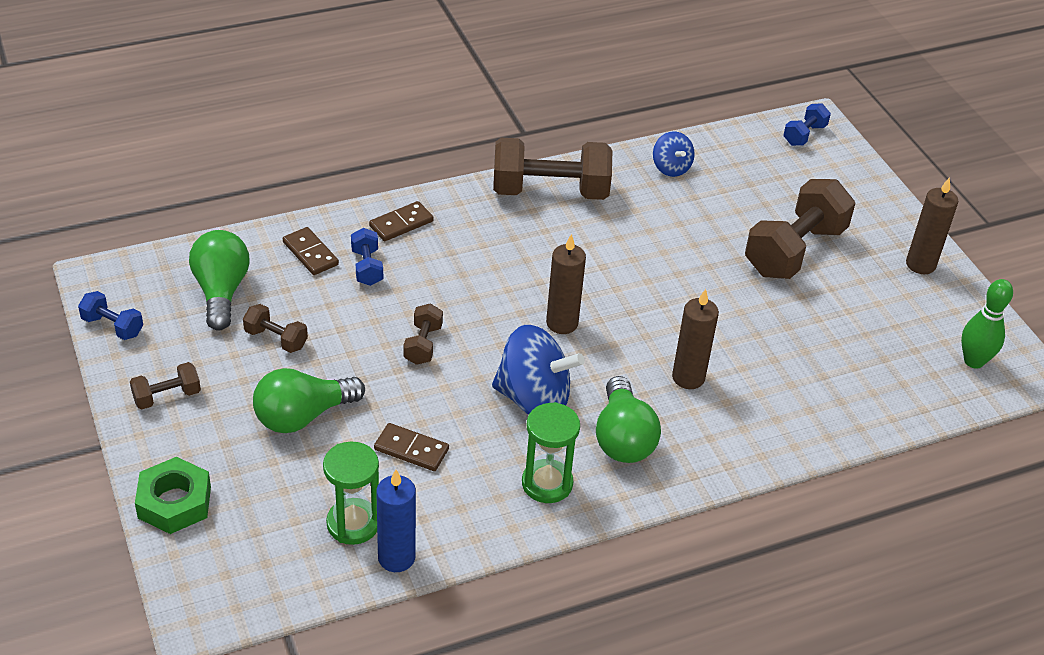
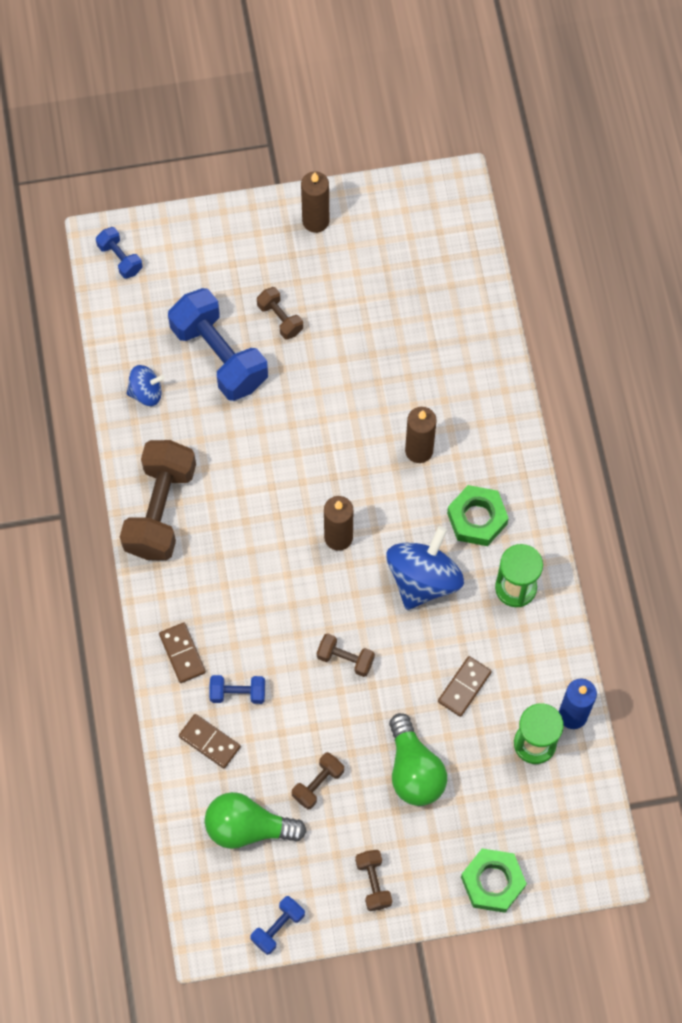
camera: 75 degrees left, 25 degrees up
brown domino [283,227,339,275] -> brown domino turned 60 degrees clockwise [179,714,241,768]
green light bulb [596,376,661,463] -> green nut [447,485,509,546]
brown dumbbell [745,179,856,279] -> brown dumbbell [257,287,303,340], size x0.47
green bowling pin [961,279,1013,369] -> none
none -> blue dumbbell [168,288,268,401]

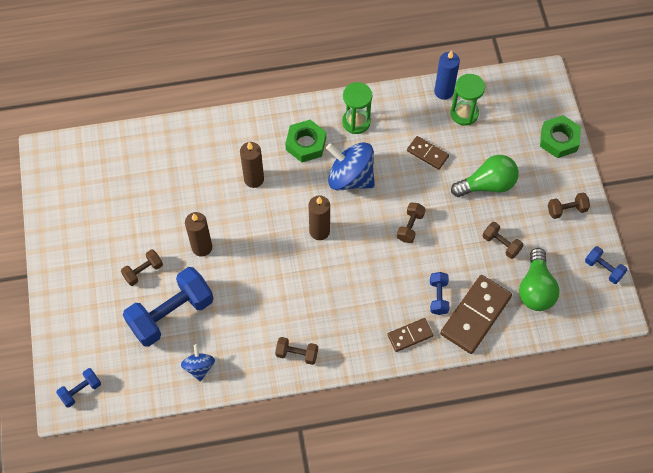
camera: 90 degrees left, 5 degrees down
brown dumbbell [120,440,196,560] -> brown dumbbell [275,337,318,365], size x0.47
brown domino [179,714,241,768] -> brown domino [440,275,512,354], size x1.84
brown candle [301,171,329,233] -> brown candle moved to [185,212,212,257]

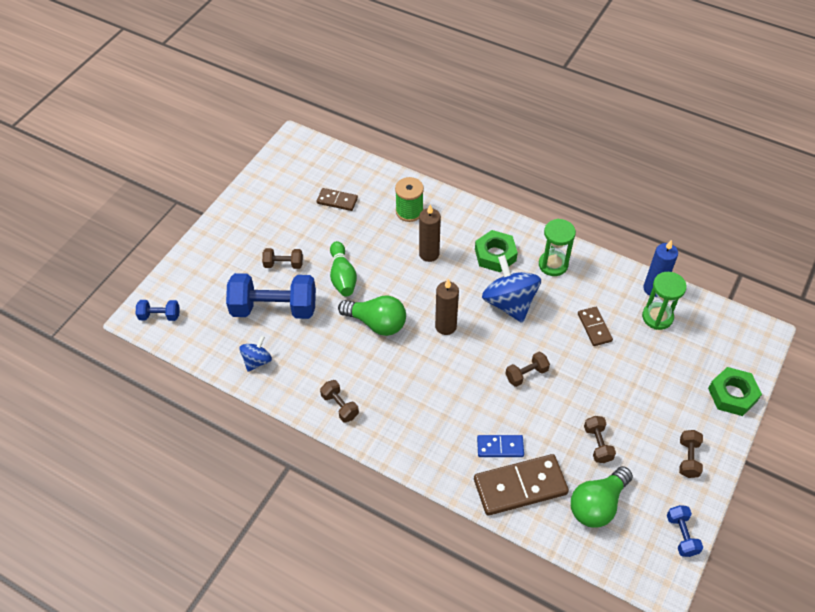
camera: 40 degrees right, 10 degrees down
brown candle [185,212,212,257] -> green bowling pin [330,241,357,296]
brown domino [387,318,433,352] -> brown domino moved to [317,188,358,211]
blue dumbbell [430,272,449,315] -> blue domino [477,435,524,457]
green light bulb [451,155,519,197] -> green light bulb moved to [338,295,406,336]
brown dumbbell [548,192,590,219] -> brown dumbbell turned 75 degrees clockwise [679,430,703,478]
none -> green spool [395,177,424,222]

